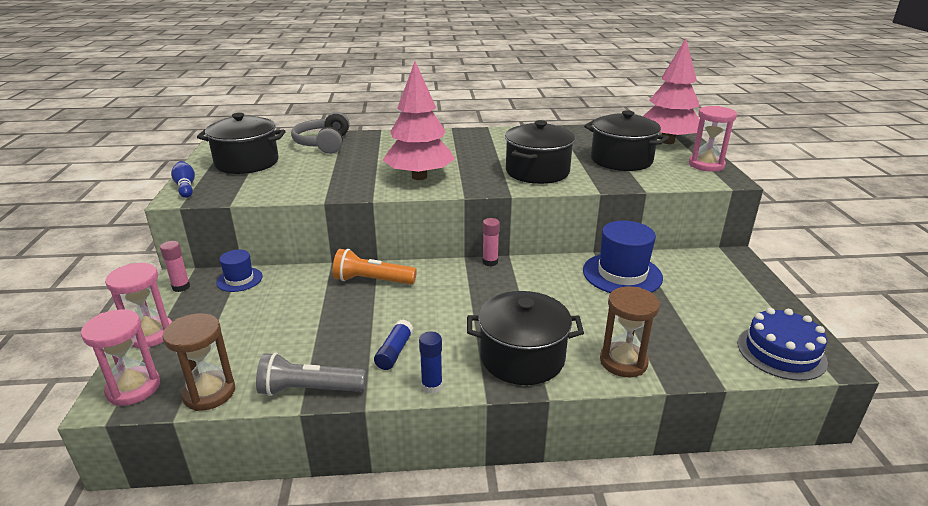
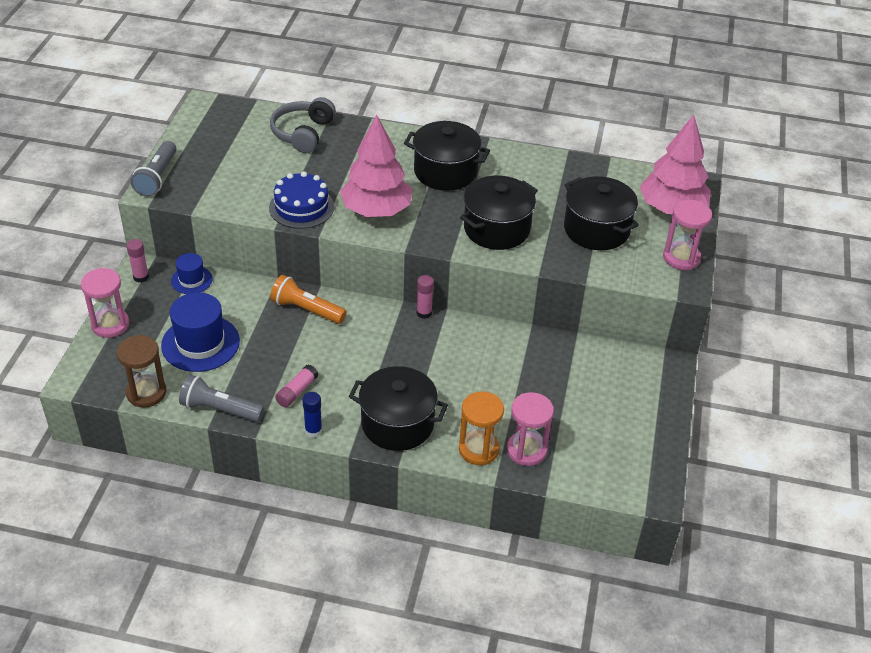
camera: 15 degrees right, 15 degrees up
pink hourglass [81,309,160,406] -> pink hourglass moved to [507,392,554,466]
blue bowling pin [171,161,195,198] -> grey flashlight [131,141,177,197]
black pot [197,113,286,174] -> black pot moved to [404,121,490,191]
blue glue stick [374,320,413,370] -> pink glue stick [275,364,318,407]
blue hat [583,220,663,293] -> blue hat moved to [161,292,240,372]
brown hourglass [600,287,660,377] -> orange hourglass [459,391,504,465]
blue cake [737,308,828,381] -> blue cake moved to [269,171,334,229]

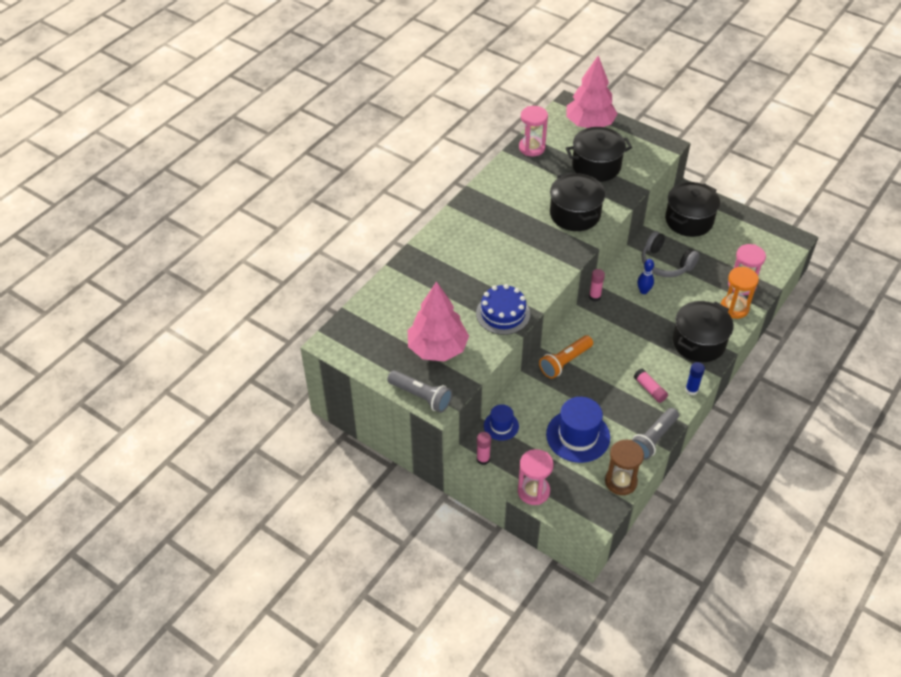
camera: 65 degrees left, 5 degrees up
grey headphones [270,97,336,153] -> grey headphones moved to [641,231,700,277]
pink tree [340,115,412,217] -> pink tree moved to [408,281,469,361]
black pot [404,121,490,191] -> black pot moved to [665,182,720,237]
pink hourglass [663,200,712,270] -> pink hourglass moved to [519,106,548,157]
none -> blue bowling pin [637,259,654,294]

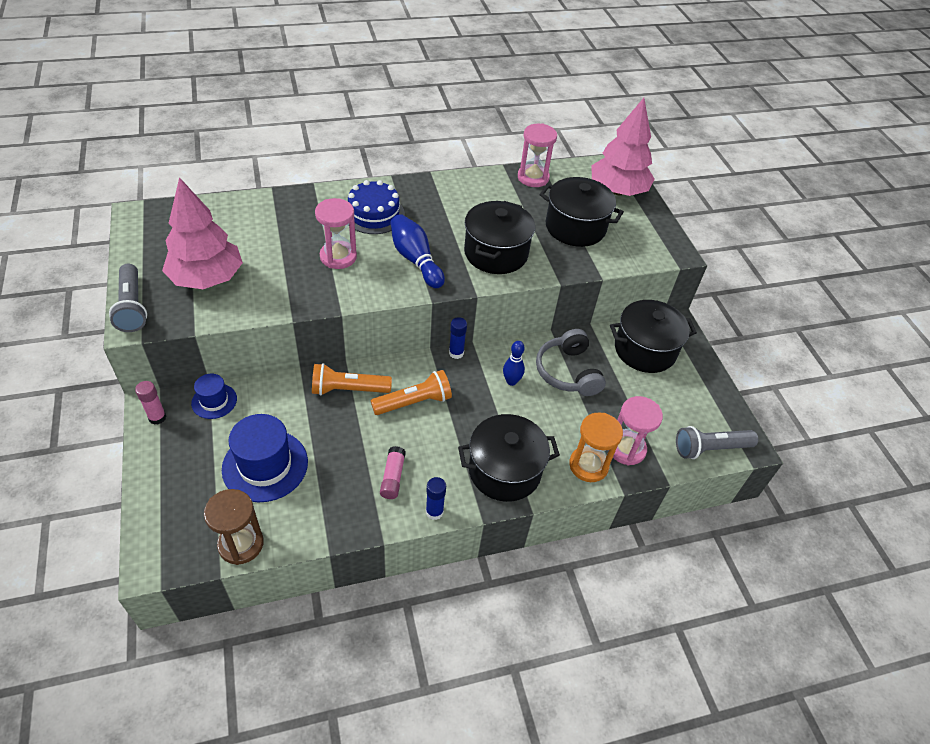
camera: 35 degrees right, 0 degrees up
blue cake [476,284,530,335] -> blue cake moved to [348,180,405,234]
pink hourglass [518,449,554,505] -> pink hourglass moved to [315,198,357,269]
pink glue stick [589,269,605,301] -> blue glue stick [449,317,467,359]
grey flashlight [632,408,679,460] -> grey flashlight moved to [676,426,758,459]
none -> orange flashlight [371,370,452,415]
none -> blue bowling pin [391,214,445,288]

